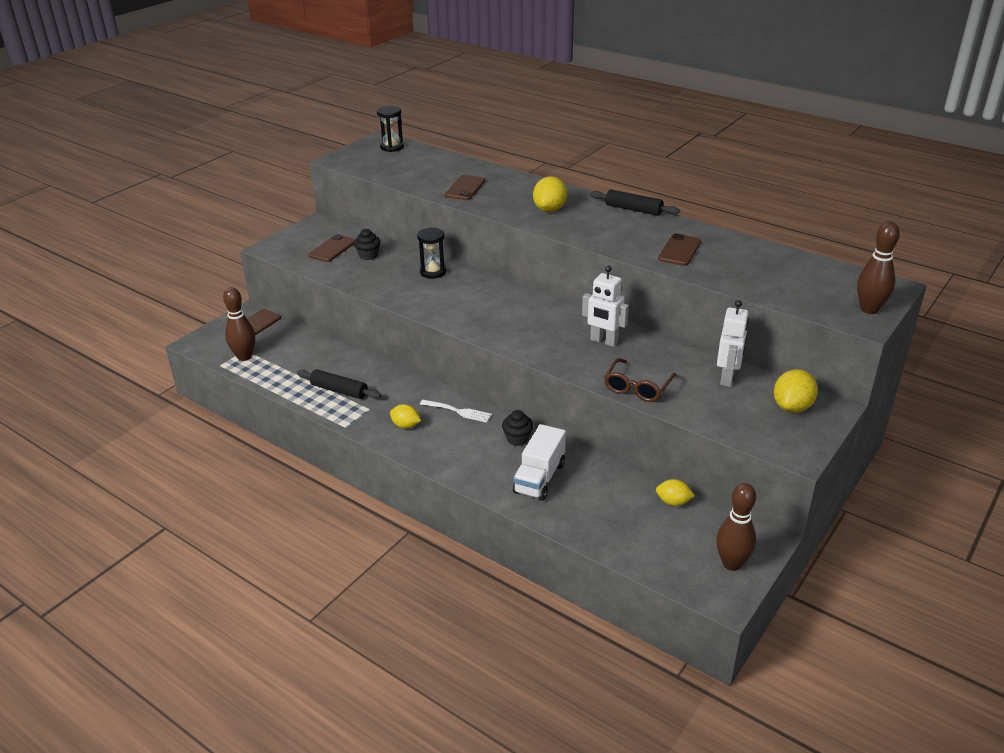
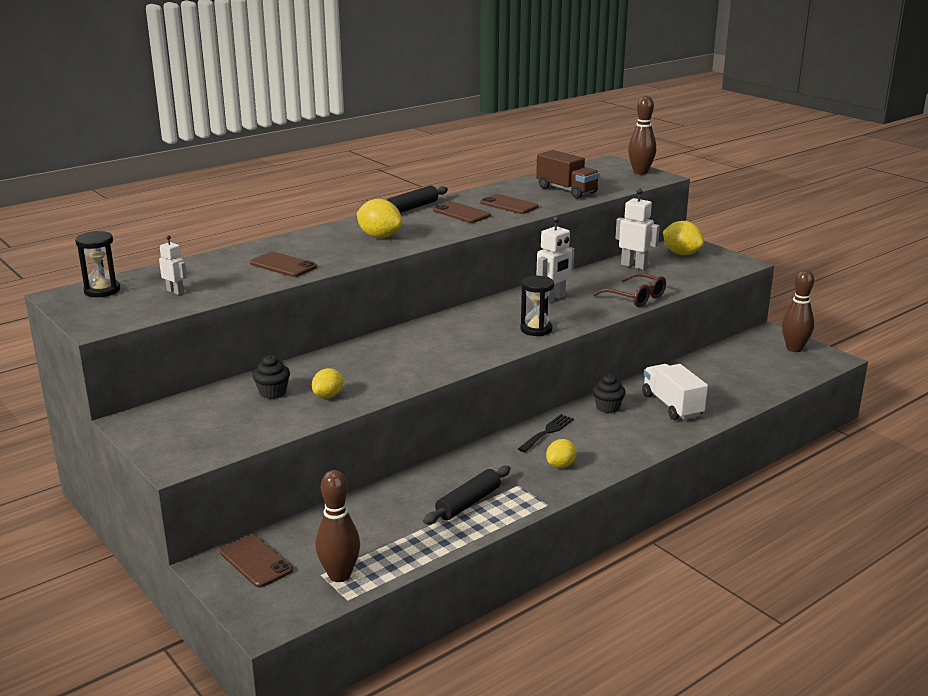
camera: 75 degrees left, 10 degrees down
brown phone [308,234,355,262] -> brown phone moved to [433,202,491,223]
black hourglass [417,227,446,279] -> black hourglass moved to [520,276,554,336]
white fork [420,400,492,423] -> black fork [518,414,574,452]
white truck [513,424,566,501] -> white truck turned 150 degrees counterclockwise [642,364,708,420]
yellow lemon [656,479,695,506] -> yellow lemon moved to [312,368,343,399]
none -> white robot [159,235,187,295]
none -> brown truck [536,150,600,198]

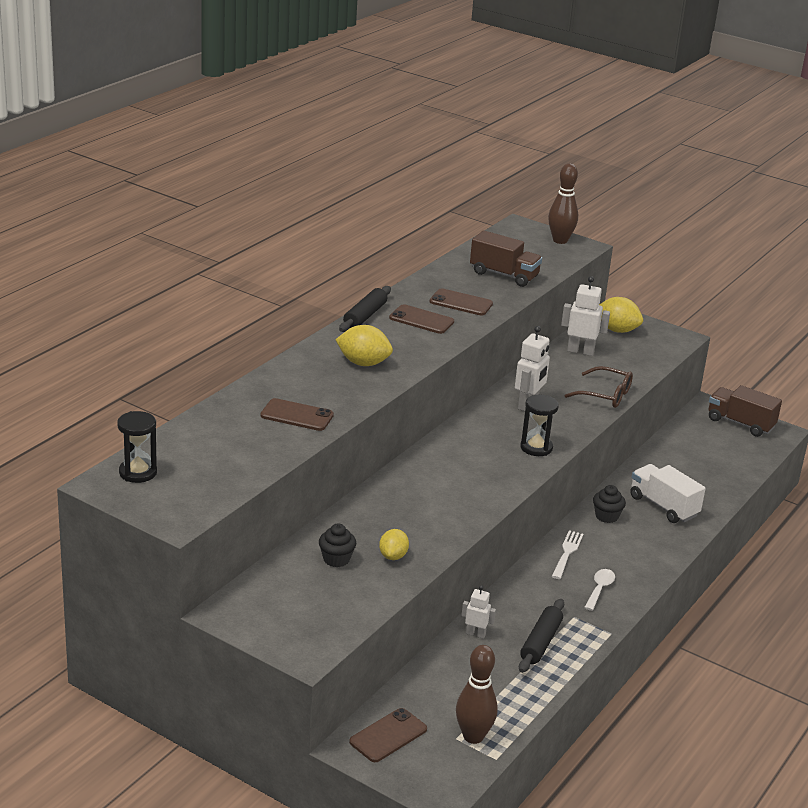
camera: 20 degrees left, 5 degrees up
white robot [159,235,187,295] -> white robot moved to [462,585,496,639]
brown phone [220,535,293,588] -> brown phone turned 75 degrees counterclockwise [349,708,427,762]
black fork [518,414,574,452] -> white fork [552,530,583,579]
yellow lemon [546,439,577,468] -> white spoon [584,569,615,611]
brown bowling pin [782,270,814,352] -> brown truck [709,385,782,437]

